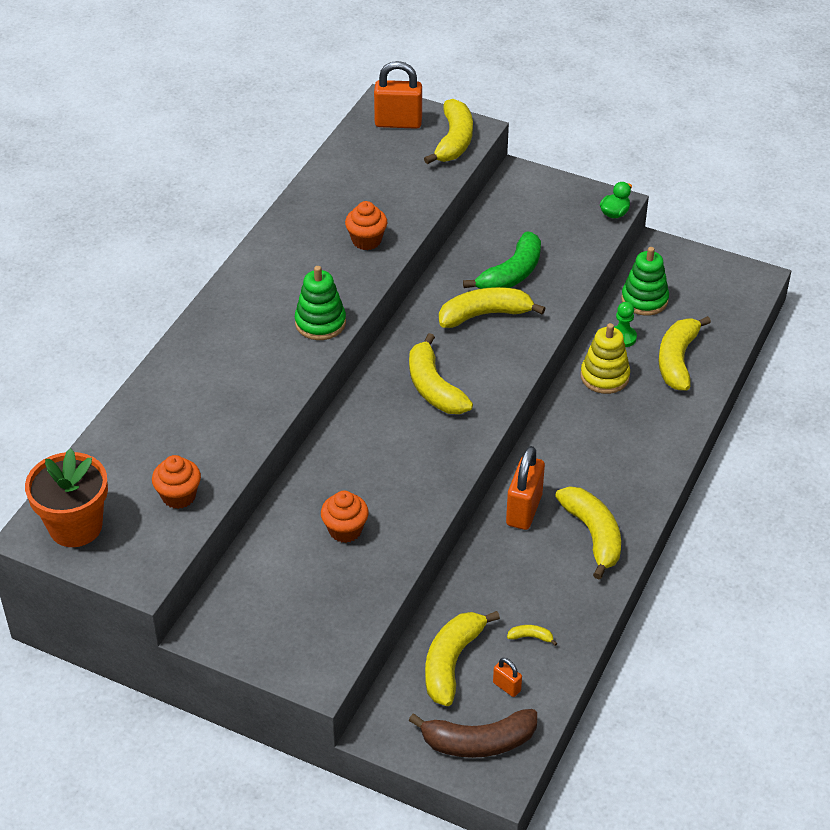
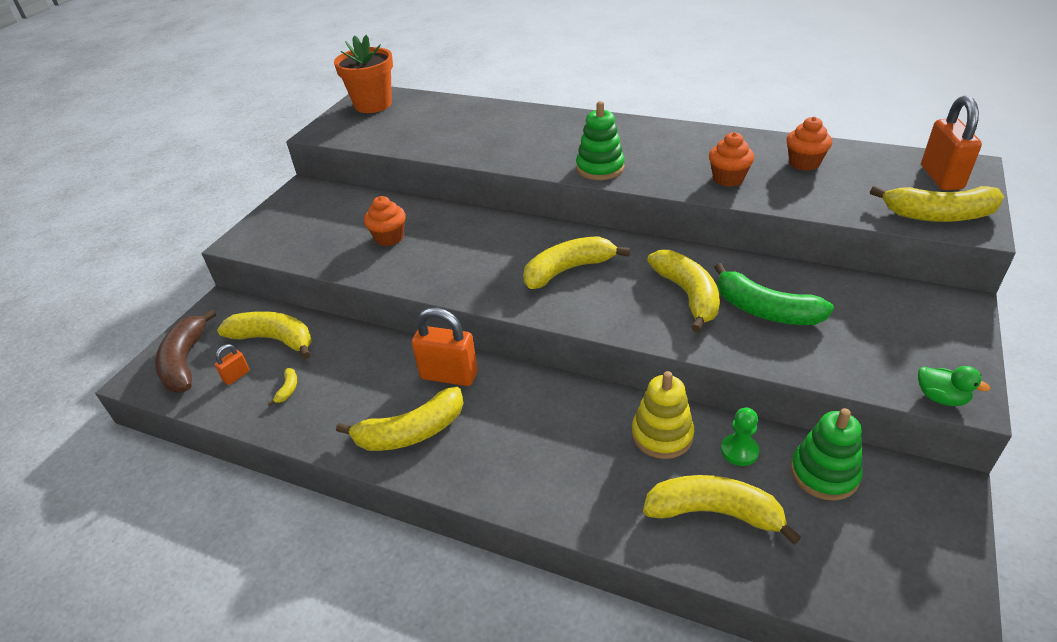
camera: 90 degrees right, 5 degrees down
orange cupcake [152,455,201,509] -> orange cupcake moved to [787,117,832,171]

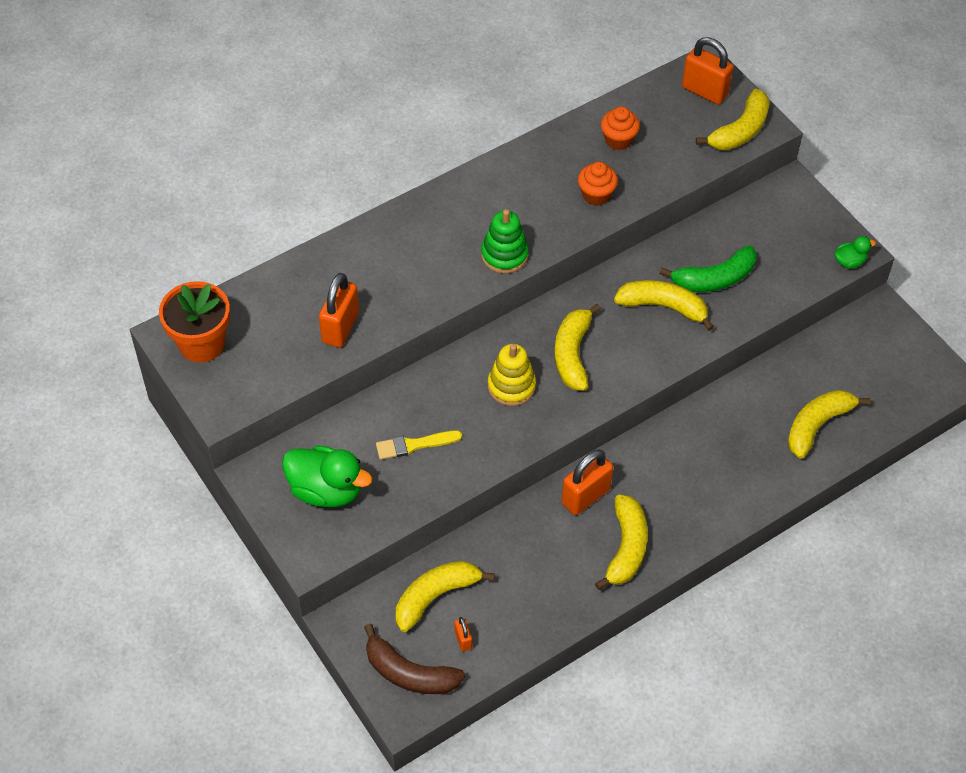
camera: 60 degrees left, 15 degrees up
yellow banana [268,368,297,406] -> none
orange cupcake [364,196,406,246] -> yellow brush [376,431,462,460]
yellow stacking toy [632,371,694,459] -> yellow stacking toy moved to [488,344,536,406]
green pawn [721,408,759,466] -> none
green stacking toy [791,408,862,501] -> none
none -> green duck [282,446,372,507]
none -> orange padlock [319,273,359,348]

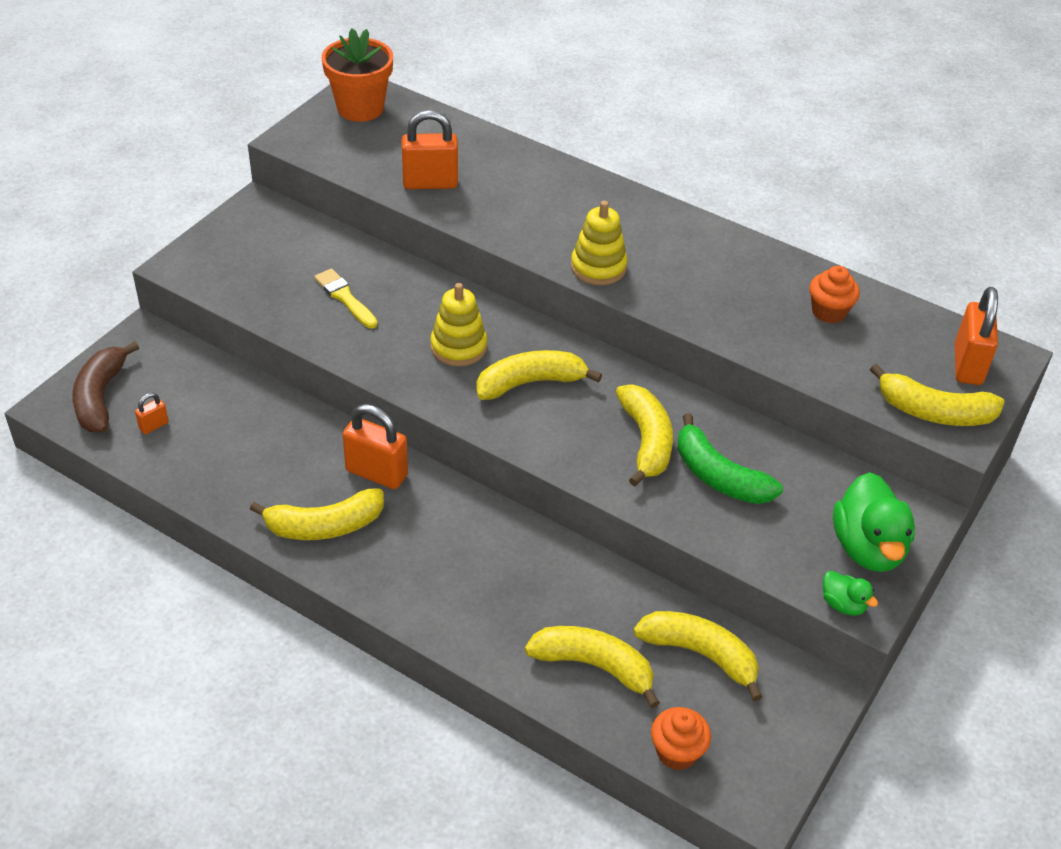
camera: 65 degrees right, 10 degrees down
green duck [282,446,372,507] -> green duck moved to [833,472,915,572]
yellow banana [396,561,495,632] -> yellow banana moved to [633,611,763,701]
green stacking toy [481,209,529,273] -> yellow stacking toy [571,201,627,285]
orange cupcake [578,162,618,206] -> orange cupcake moved to [651,707,711,770]

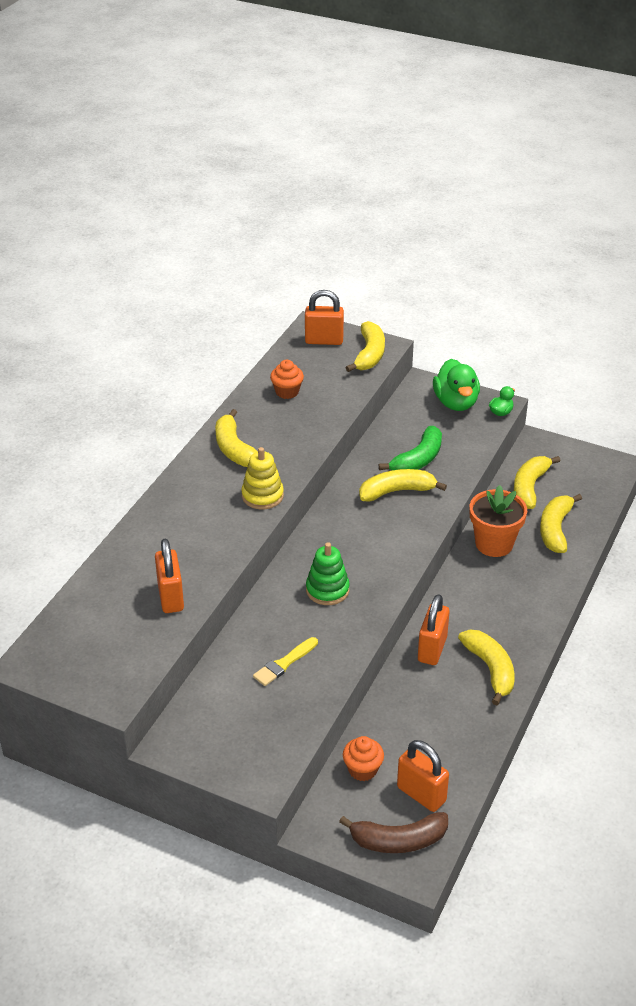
camera: 95 degrees left, 5 degrees down
orange padlock [135,393,169,434] -> orange padlock [397,740,449,812], size x2.07
orange flower pot [321,28,393,122] -> orange flower pot moved to [470,485,527,557]
yellow stacking toy [430,283,487,366] -> green stacking toy [306,542,350,605]
yellow banana [476,350,602,400] -> yellow banana moved to [215,409,258,467]
orange cupcake [651,707,711,770] -> orange cupcake moved to [343,736,384,781]
green duck [833,472,915,572] -> green duck turned 90 degrees clockwise [433,359,480,411]

